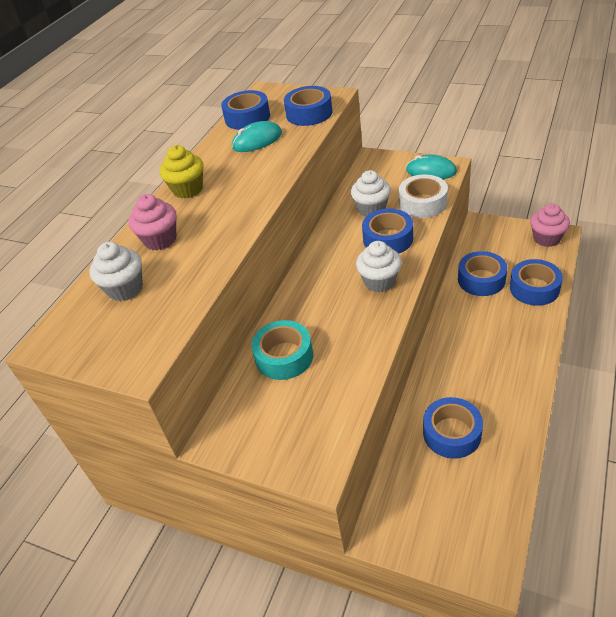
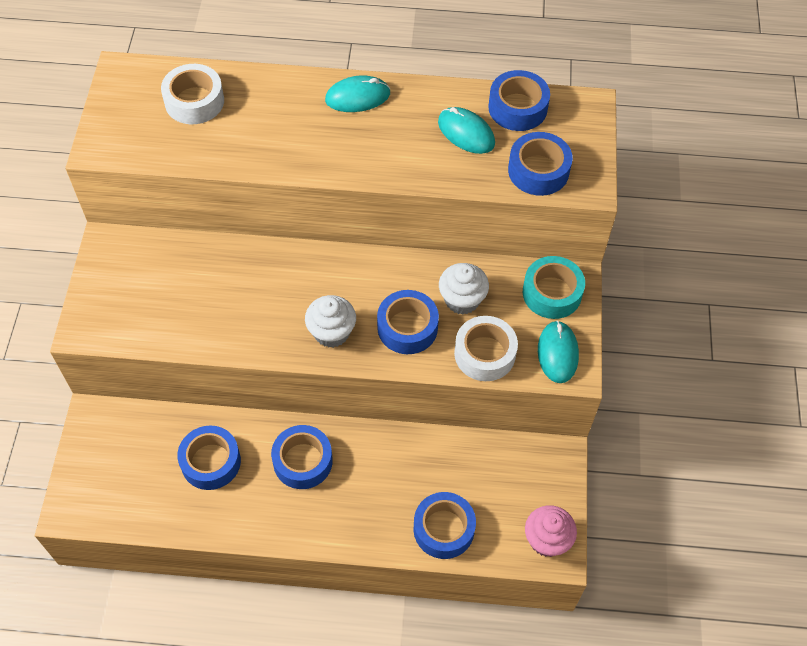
camera: 65 degrees right, 15 degrees up
white cupcake [89,242,143,301] -> white tape [161,64,224,124]
pink cupcake [128,194,177,250] -> none
yellow cupcake [160,145,204,198] -> turquoise mouse [325,75,390,112]
turquoise tape [251,320,313,380] -> turquoise tape moved to [523,256,585,319]
blue tape [458,251,507,296] -> blue tape moved to [271,425,333,489]

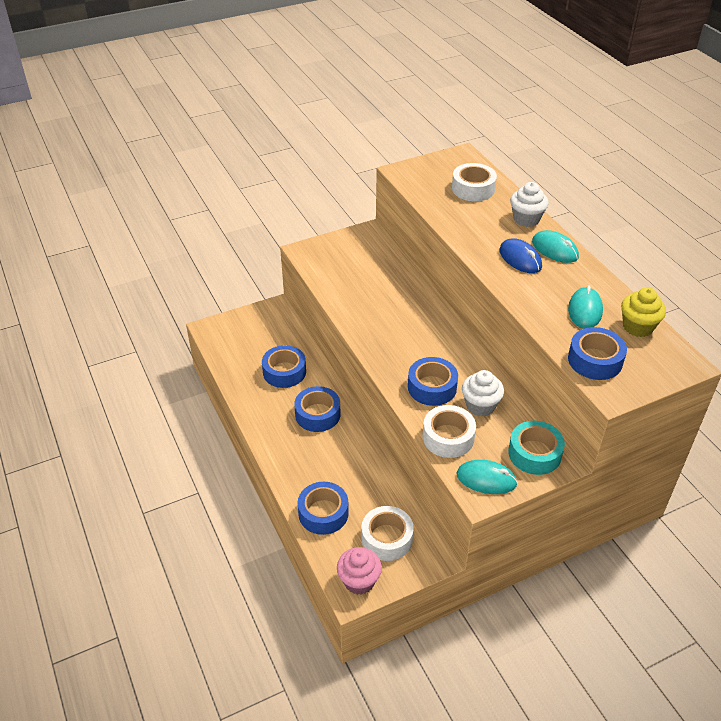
camera: 60 degrees right, 15 degrees down
white cupcake [305,295,356,348] -> white cupcake moved to [510,182,549,227]
blue tape [488,70,550,131] -> yellow cupcake [621,287,666,337]
turquoise mouse [538,320,579,383] -> turquoise mouse turned 45 degrees clockwise [457,460,518,494]
none -> white tape [361,506,414,561]
none -> blue mouse [499,238,542,273]

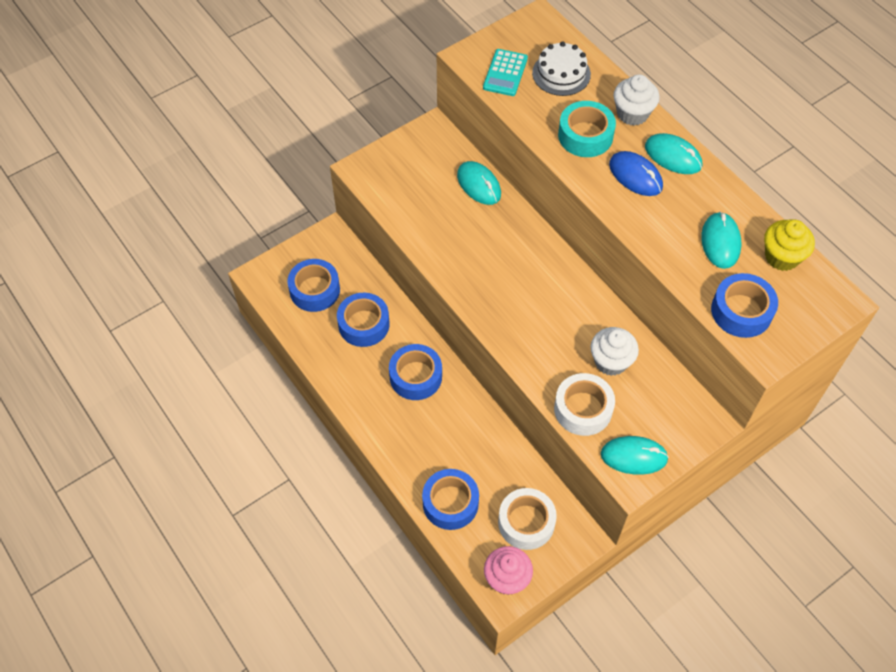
camera: 10 degrees left, 15 degrees up
blue tape [408,357,458,406] -> blue tape moved to [287,259,340,312]
white tape [452,163,497,201] -> white cake [532,42,591,96]
turquoise tape [508,421,565,475] -> turquoise tape moved to [558,101,616,157]
none -> turquoise mouse [457,161,501,205]
none -> turquoise calculator [483,49,528,96]

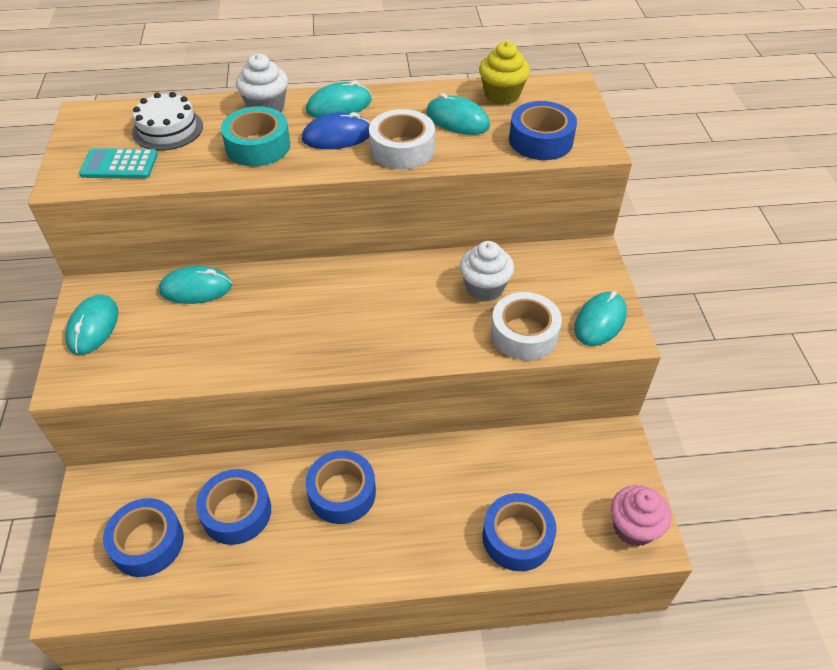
camera: 60 degrees left, 10 degrees down
turquoise calculator [483,49,528,96] -> turquoise calculator turned 135 degrees clockwise [79,148,158,179]
white tape [498,488,557,550] -> white tape moved to [369,109,435,170]
none -> turquoise mouse [65,294,118,355]

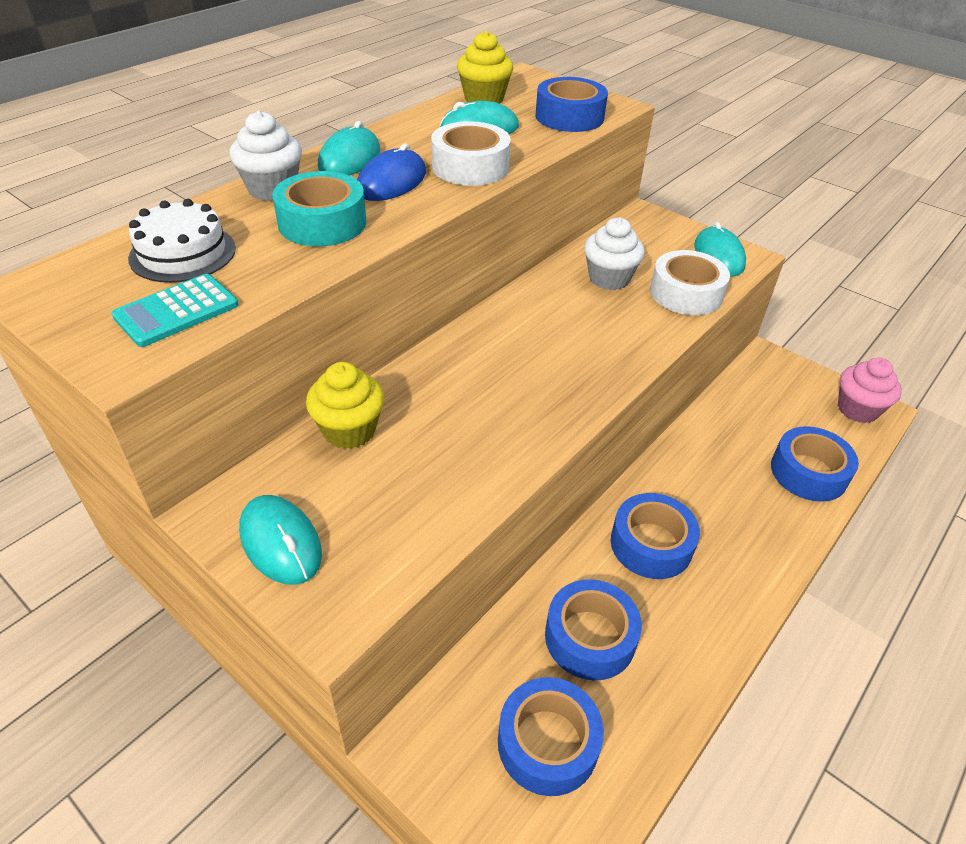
camera: 45 degrees left, 5 degrees down
turquoise mouse [159,266,232,304] -> yellow cupcake [306,362,384,449]

